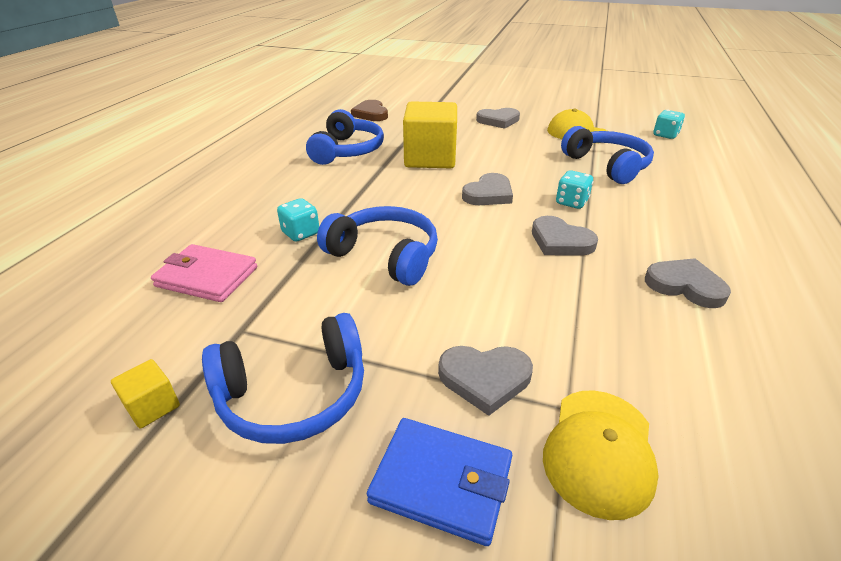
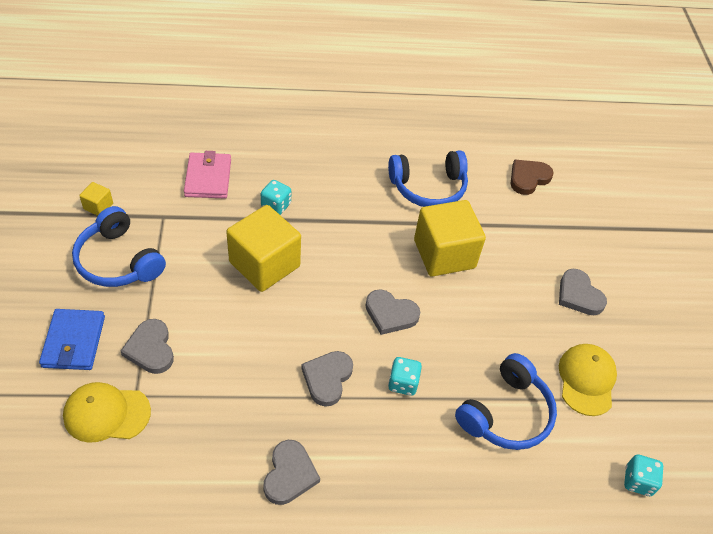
camera: 65 degrees right, 15 degrees up
blue headphones [317,206,438,286] -> yellow cube [226,205,301,292]

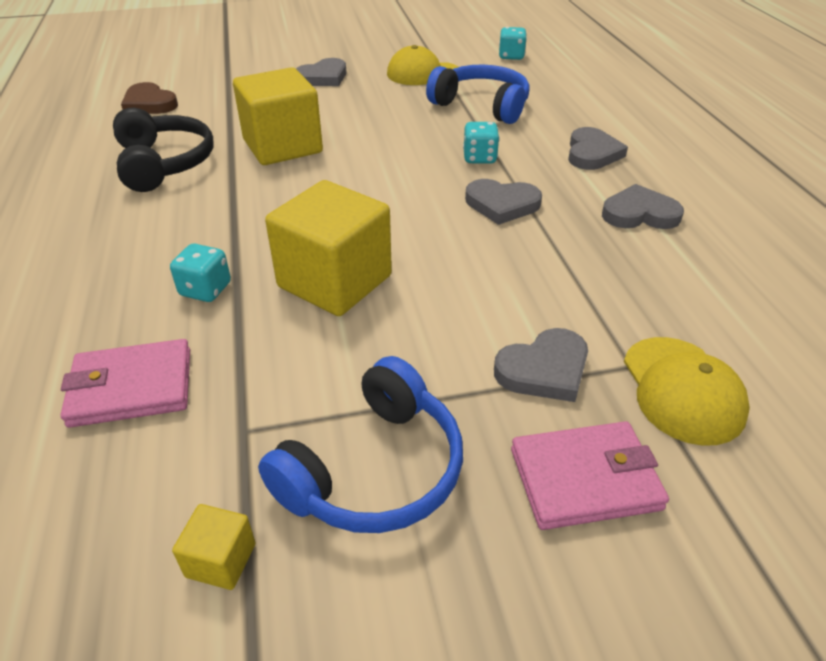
camera: 95 degrees left, 10 degrees down
blue wallet [39,309,105,370] -> pink wallet [511,421,669,530]
grey heart [365,289,420,335] -> grey heart moved to [568,127,628,170]
blue headphones [388,150,468,207] -> black headphones [113,108,214,192]

